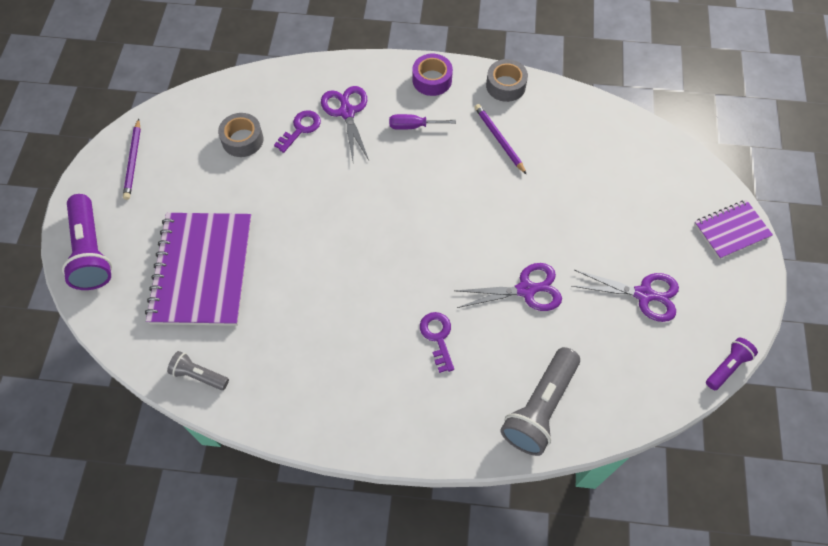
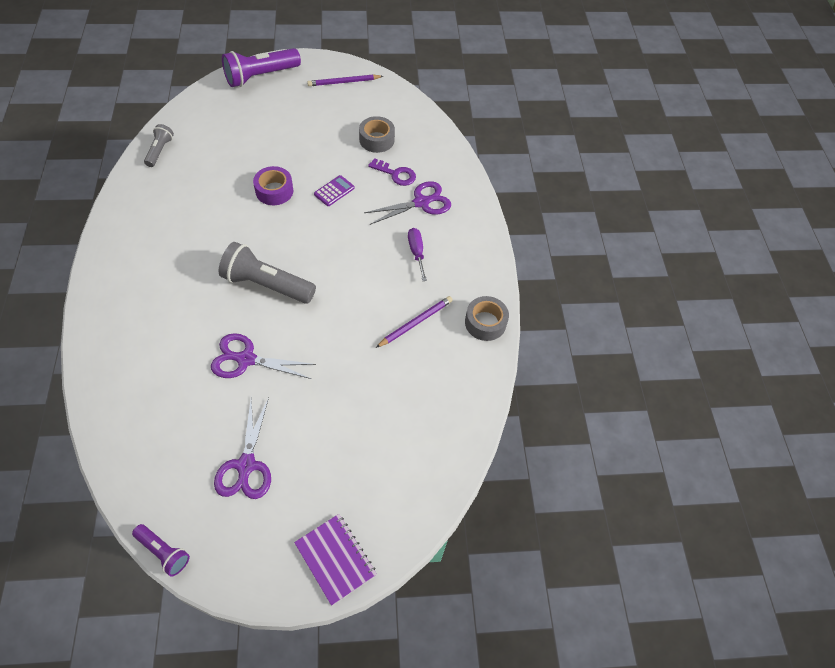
camera: 75 degrees right, 5 degrees down
purple notebook [145,213,252,326] -> none
purple tape [413,54,453,96] -> purple tape moved to [253,166,293,205]
purple key [420,312,454,373] -> none
purple scissors [455,263,562,311] -> purple scissors turned 120 degrees clockwise [211,333,316,379]
grey flashlight [500,347,580,456] -> grey flashlight moved to [219,242,316,304]
none -> purple calculator [314,175,355,206]

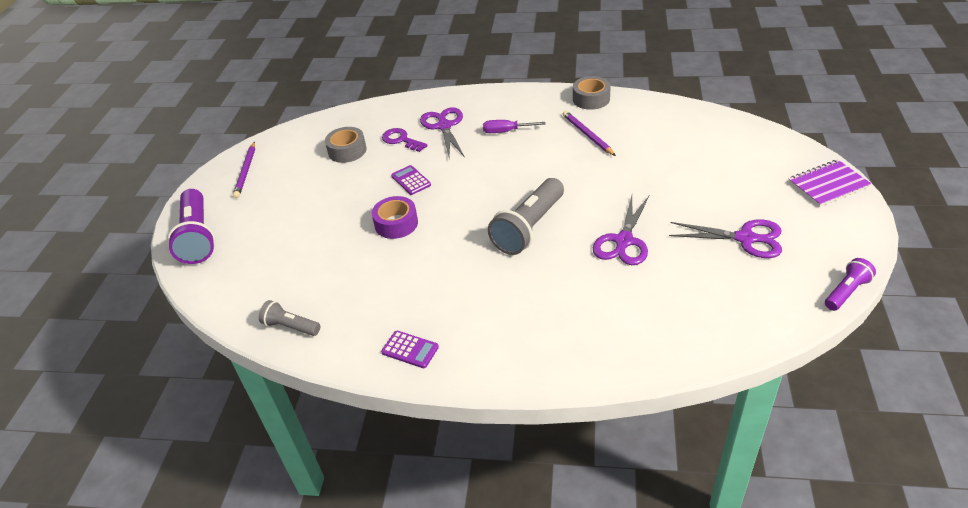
camera: 70 degrees left, 15 degrees down
purple key [368,158,416,186] -> purple key turned 90 degrees counterclockwise [382,128,428,152]
none -> purple calculator [381,331,439,368]

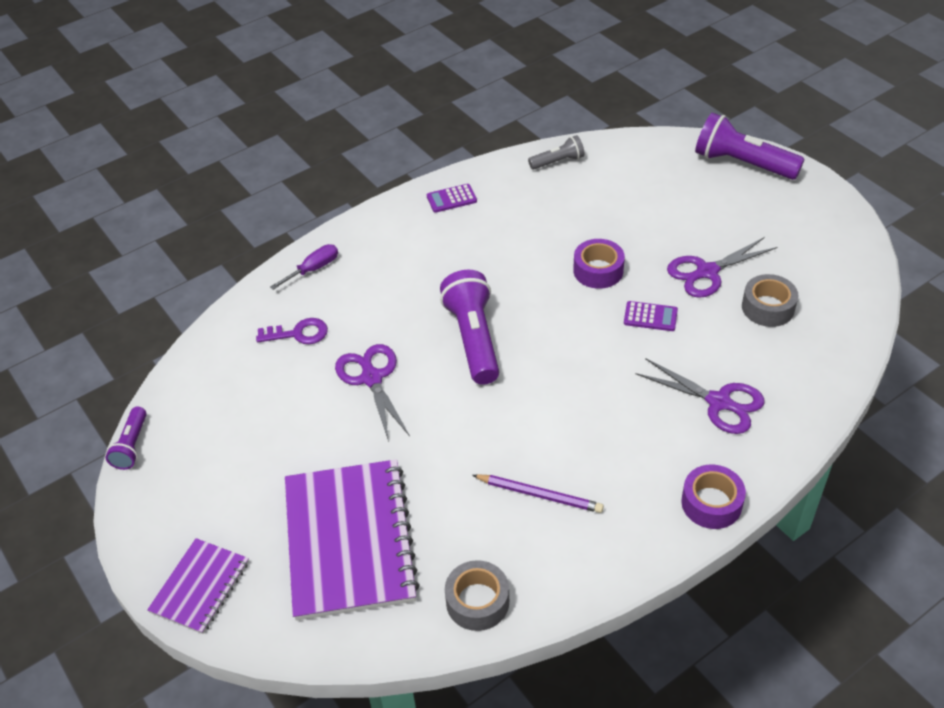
camera: 135 degrees right, 5 degrees up
purple pencil [233,142,255,198] -> none
purple key [382,128,428,152] -> purple key moved to [256,318,328,344]
purple screwdriver [483,120,545,133] -> purple screwdriver moved to [270,244,338,290]
grey flashlight [488,178,564,255] -> purple flashlight [440,270,499,385]
grey tape [573,76,611,110] -> grey tape moved to [445,560,509,631]
purple scissors [669,219,782,258] -> purple scissors moved to [667,237,777,298]
none -> purple notebook [285,459,420,621]
none -> purple tape [681,465,746,529]

